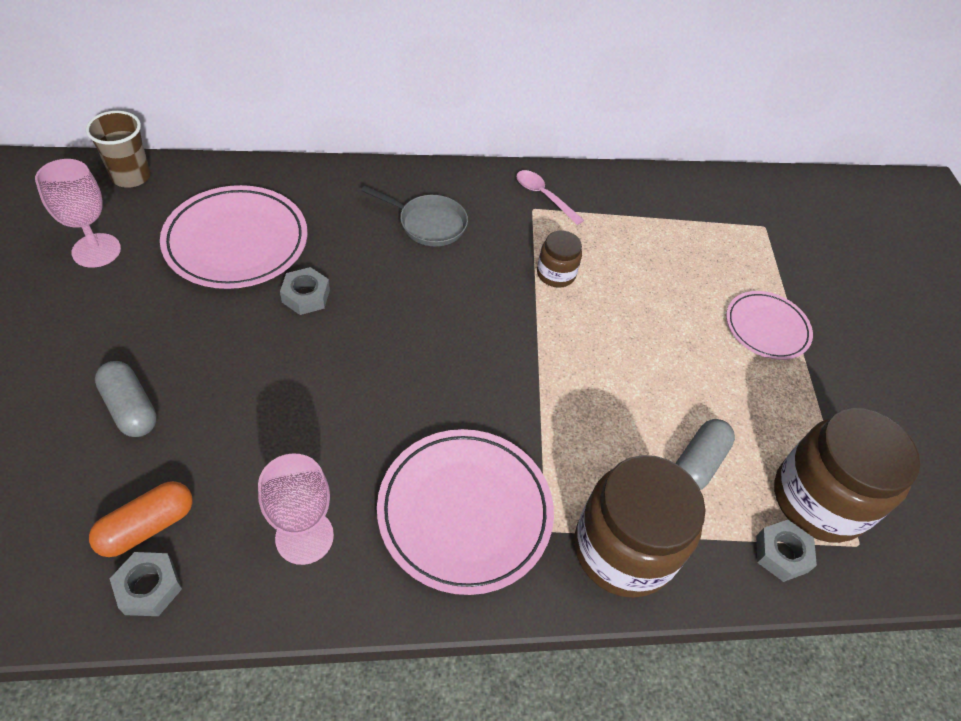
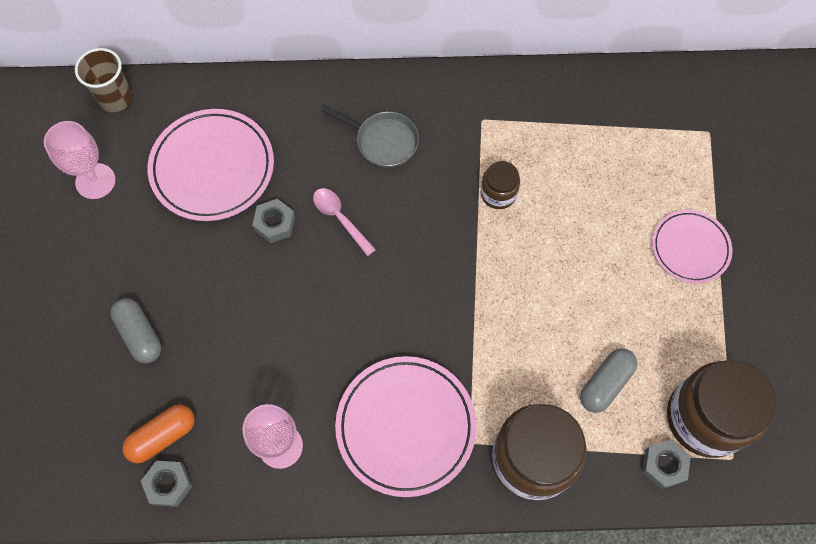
camera: 10 degrees right, 15 degrees up
pink spoon [516,170,584,225] -> pink spoon moved to [313,188,376,256]

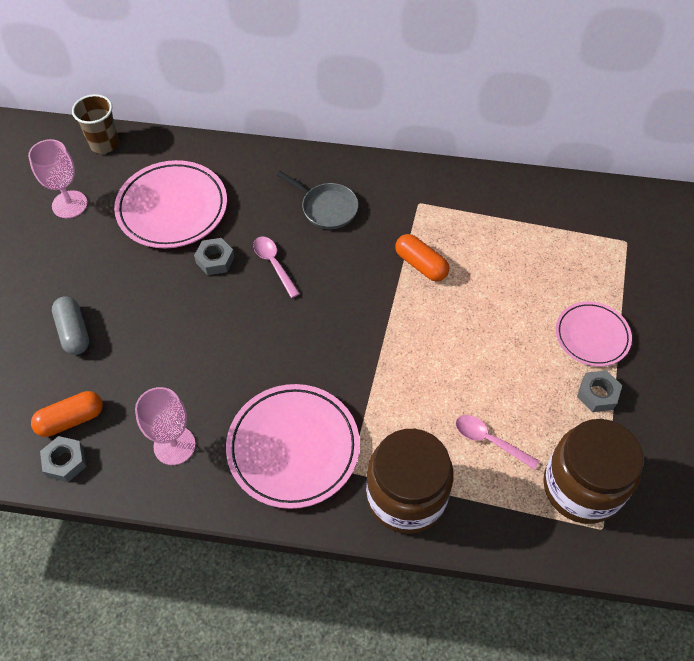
camera: 10 degrees right, 10 degrees down
brown jar [481,161,520,209] -> orange capsule [395,234,450,281]
grey capsule [580,348,637,413] -> pink spoon [456,415,539,470]
grey nut [642,440,691,489] -> grey nut moved to [577,370,622,412]

